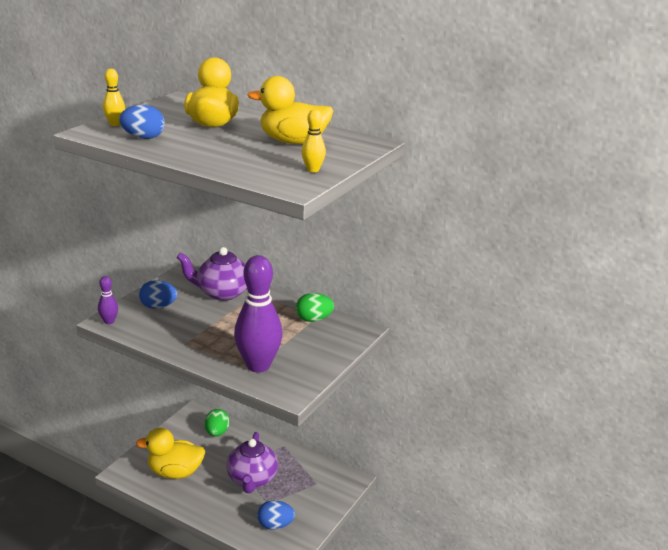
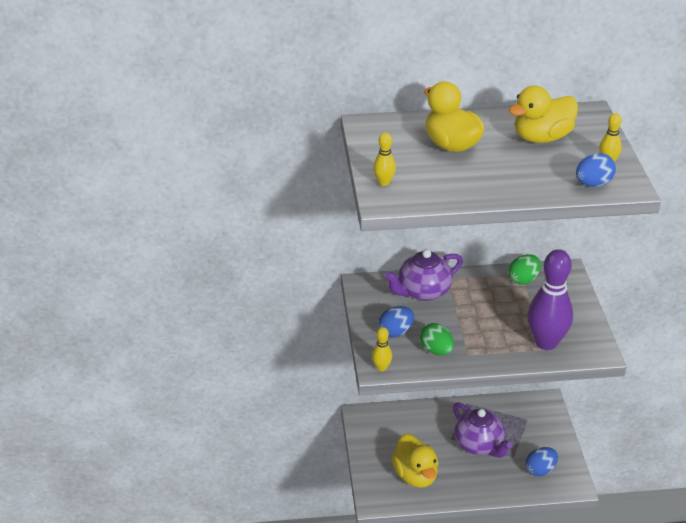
camera: 35 degrees left, 10 degrees up
purple bowling pin [98,276,118,324] -> yellow bowling pin [372,327,392,372]
blue egg [119,105,165,139] -> blue egg moved to [576,153,616,187]
yellow duck [136,428,205,479] -> yellow duck turned 75 degrees counterclockwise [391,433,439,488]
green egg [205,409,230,437] -> green egg moved to [420,323,454,355]

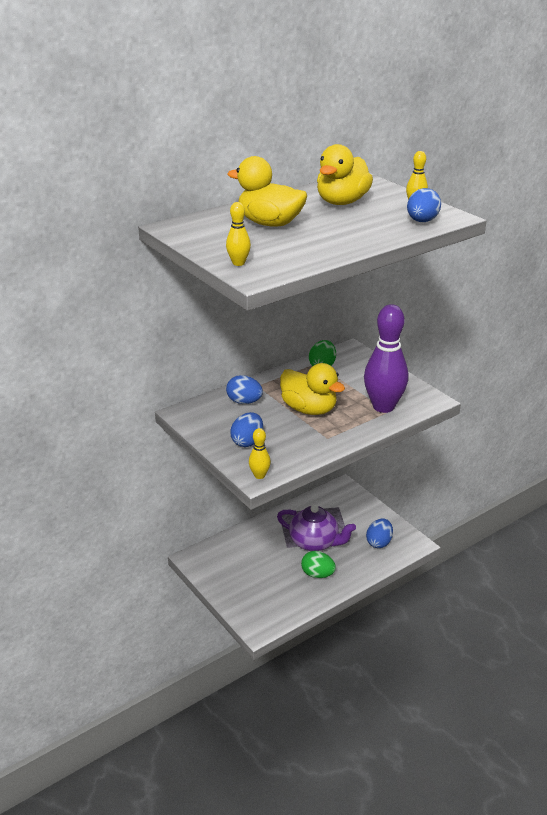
camera: 30 degrees left, 5 degrees down
purple teapot [384,249,463,301] -> blue egg [226,375,263,404]
yellow duck [391,433,439,488] -> yellow duck moved to [280,363,345,415]
green egg [420,323,454,355] -> green egg moved to [301,551,336,578]

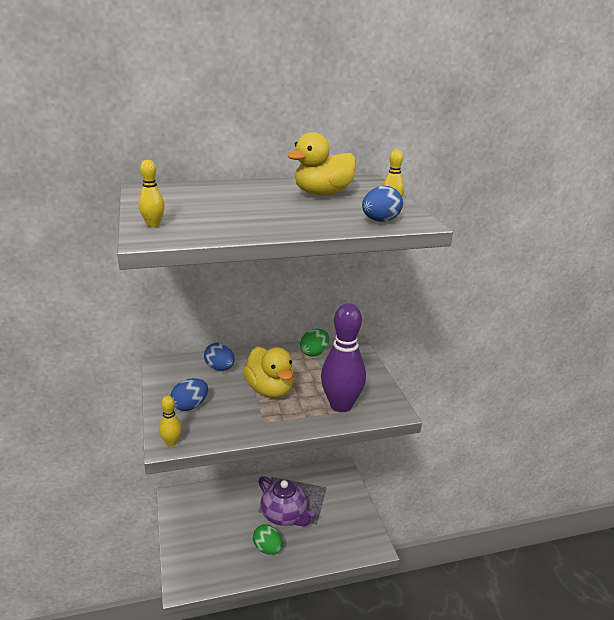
camera: 20 degrees right, 5 degrees down
yellow duck [227,156,307,227] -> none
blue egg [366,519,393,548] -> none

